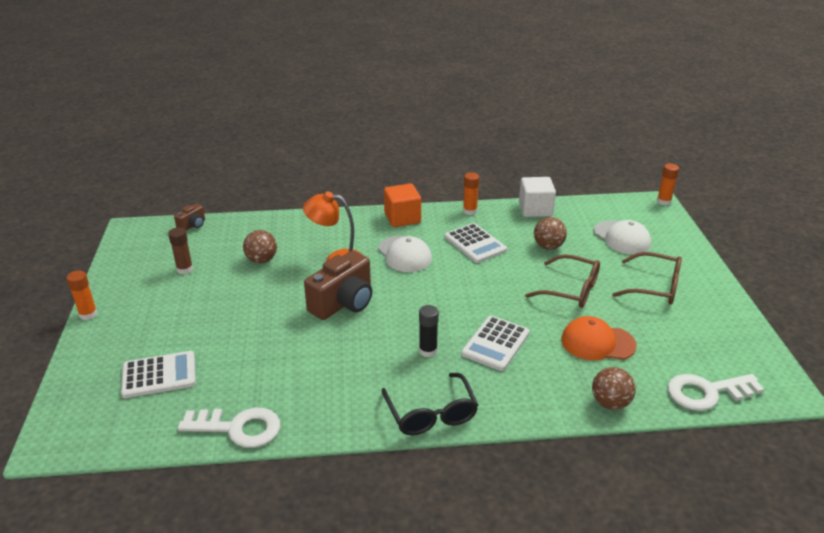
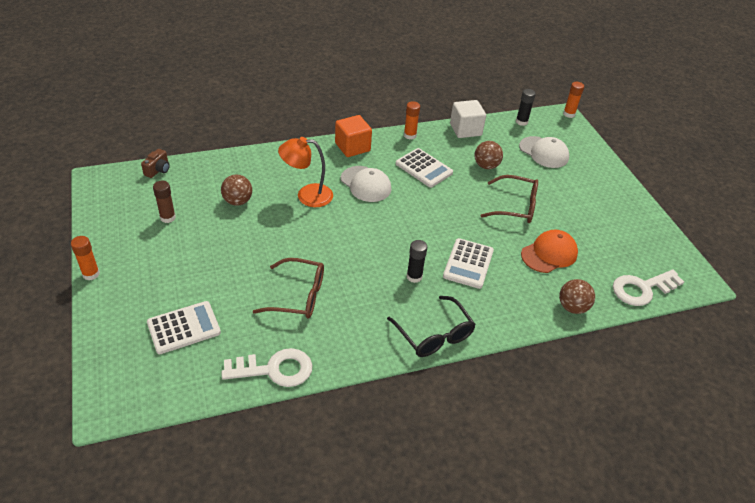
camera: 15 degrees left, 10 degrees up
brown camera [304,251,372,320] -> none
orange cap [561,316,637,360] -> orange cap turned 150 degrees clockwise [521,230,578,273]
brown glasses [612,252,682,304] -> brown glasses moved to [253,258,324,318]
none -> black glue stick [516,89,536,126]

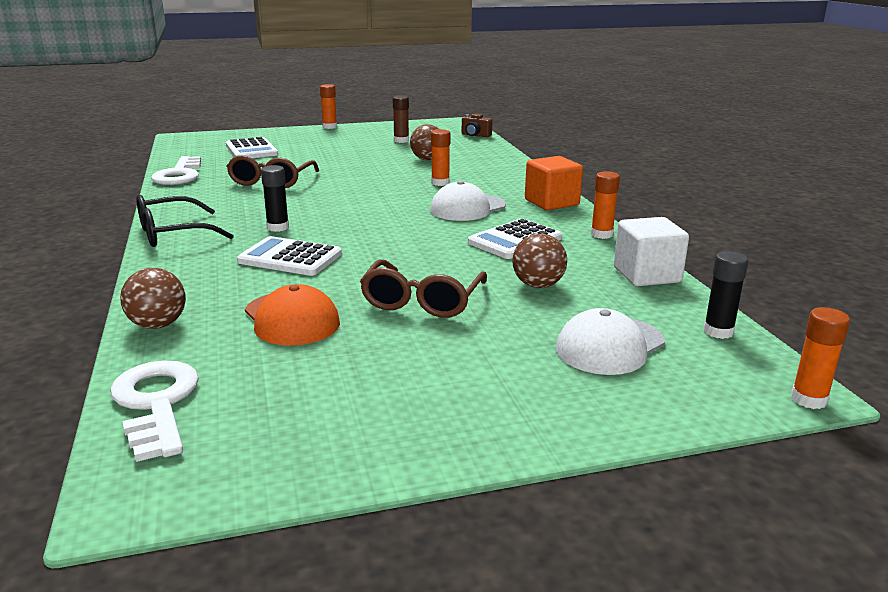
camera: 95 degrees right, 20 degrees down
orange lamp [278,137,333,207] -> orange glue stick [431,129,450,186]

